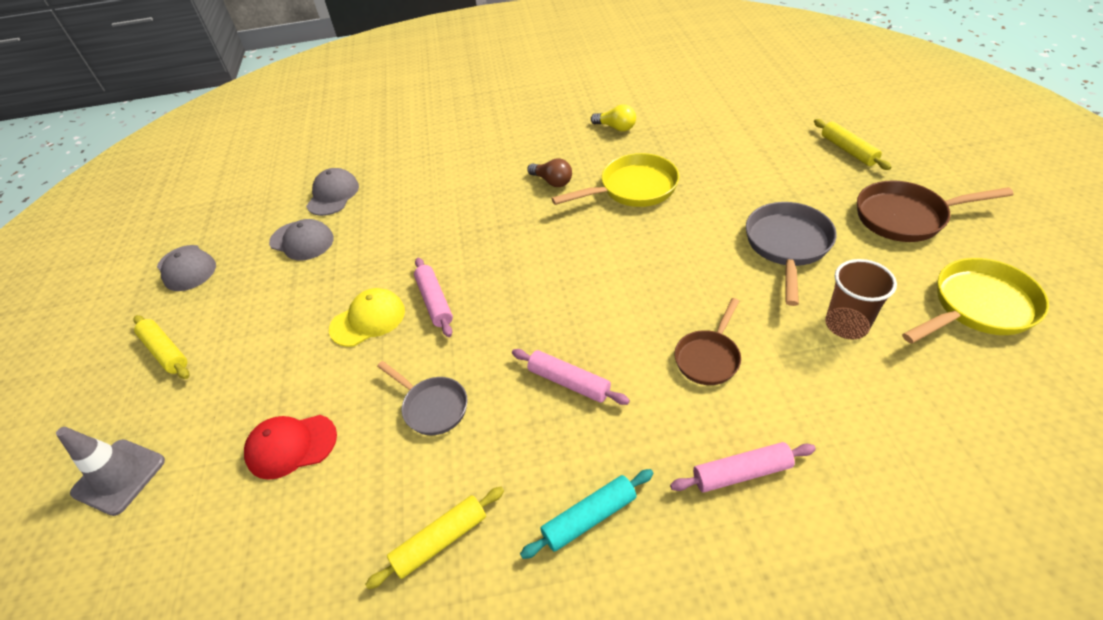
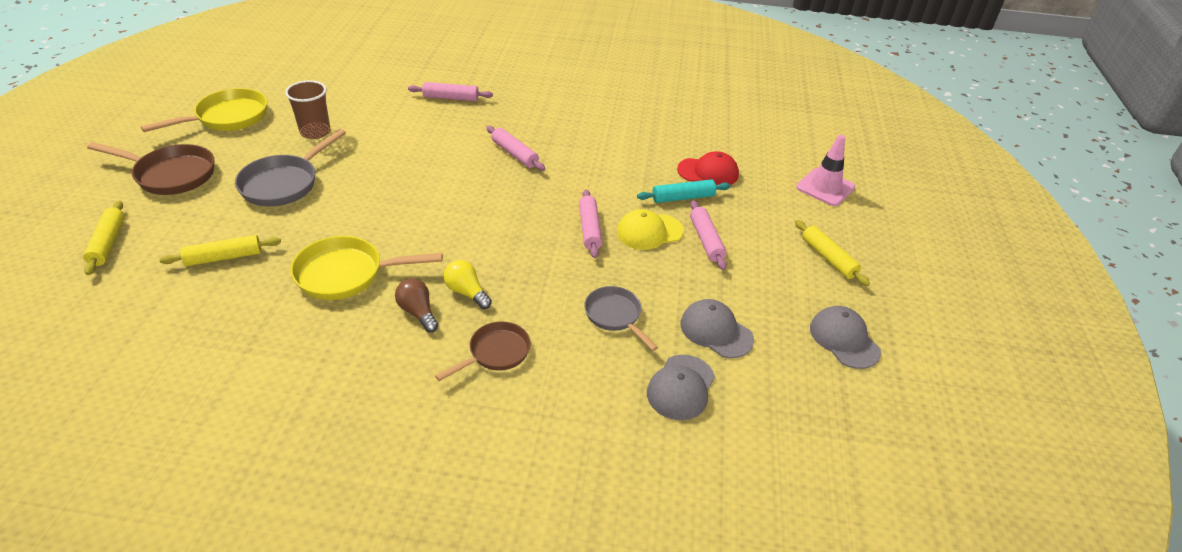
camera: 170 degrees left, 5 degrees down
grey traffic cone [56,427,165,516] -> pink traffic cone [796,135,855,206]
yellow rolling pin [365,487,504,589] -> yellow rolling pin moved to [159,235,281,266]
grey pan [377,361,467,435] -> grey pan moved to [584,286,658,351]
turquoise rolling pin [520,469,653,559] -> turquoise rolling pin moved to [637,179,731,203]
yellow light bulb [591,104,636,131] -> yellow light bulb moved to [444,260,492,309]
brown pan [675,298,741,385] -> brown pan moved to [435,321,531,381]
yellow pan [902,258,1049,344] -> yellow pan turned 150 degrees clockwise [141,88,267,132]
none -> pink rolling pin [690,200,727,270]

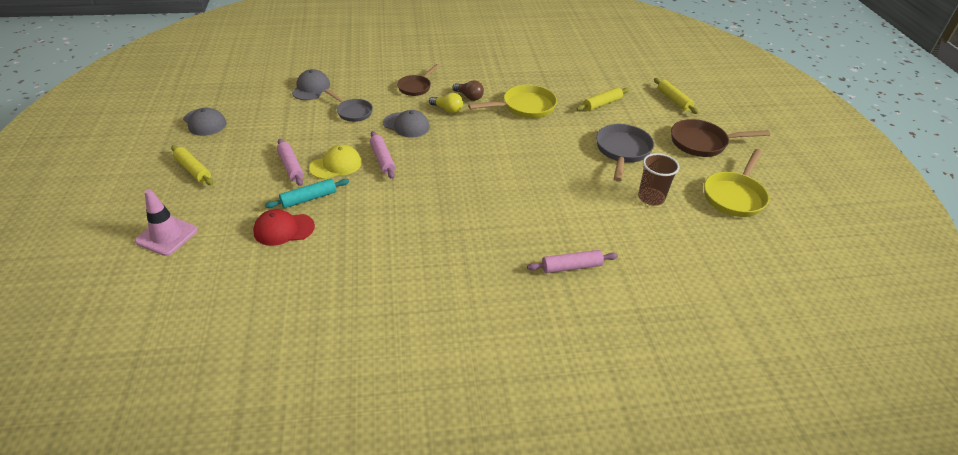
camera: 165 degrees right, 0 degrees up
pink rolling pin [486,126,545,171] -> none
grey cap [680,299,754,358] -> grey cap moved to [383,110,430,138]

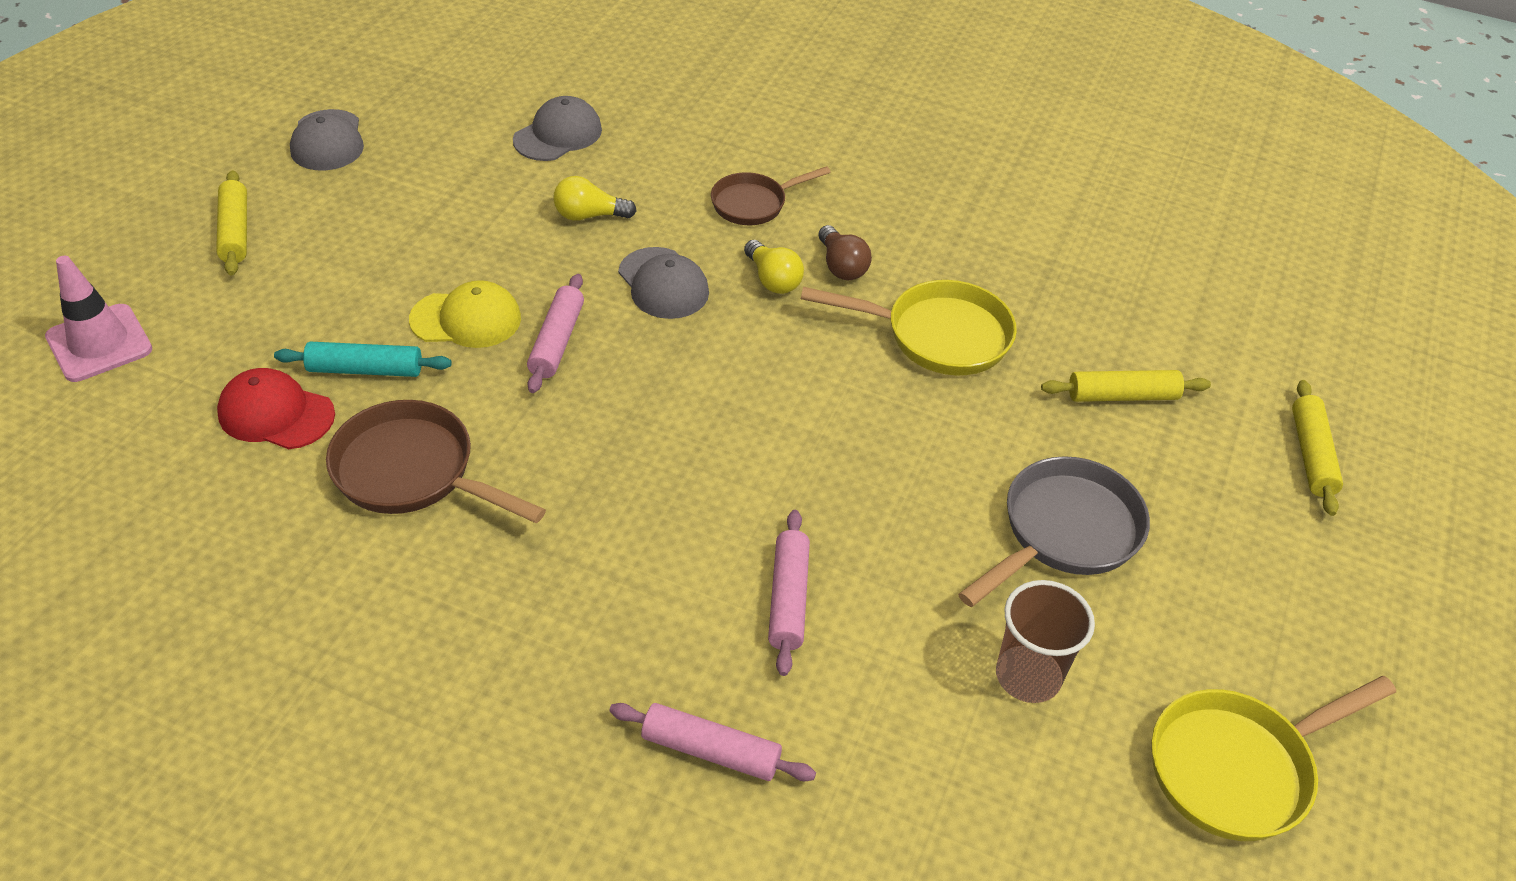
camera: 30 degrees right, 5 degrees up
pink rolling pin [277,139,304,186] -> pink rolling pin moved to [768,510,810,676]
grey pan [325,89,373,122] -> yellow light bulb [553,176,637,221]
brown pan [671,119,770,157] -> brown pan moved to [326,400,546,523]

